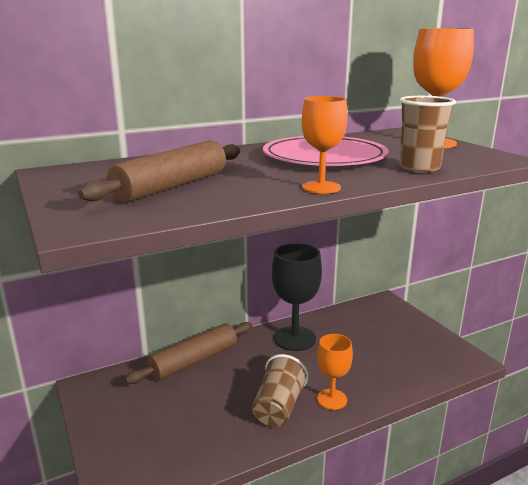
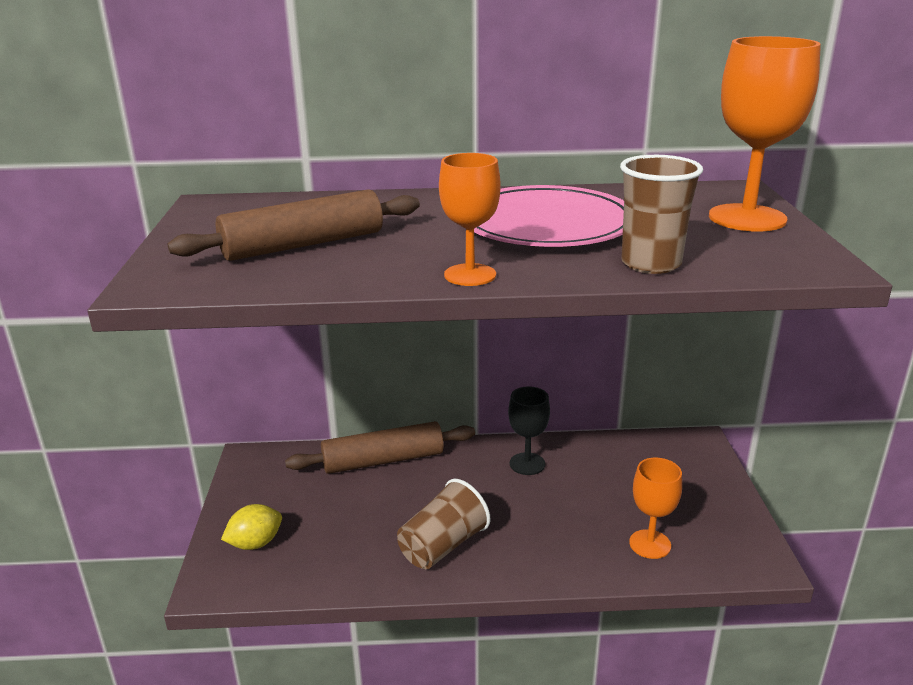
camera: 25 degrees right, 5 degrees up
black goblet [272,243,322,351] -> black goblet [508,386,550,475], size x0.60
orange goblet [317,334,353,410] -> orange goblet moved to [629,458,682,559]
none -> yellow lemon [221,504,282,550]

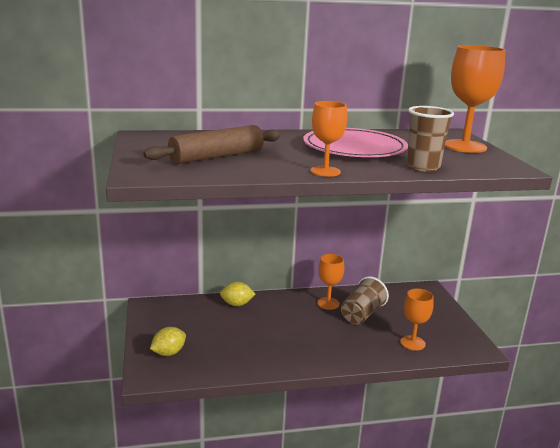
camera: 10 degrees left, 5 degrees down
brown rolling pin [285,421,475,474] -> yellow lemon [220,281,255,306]
brown cup [397,479,491,569] -> brown cup moved to [341,276,389,325]
black goblet [508,386,550,475] -> orange goblet [317,254,344,310]

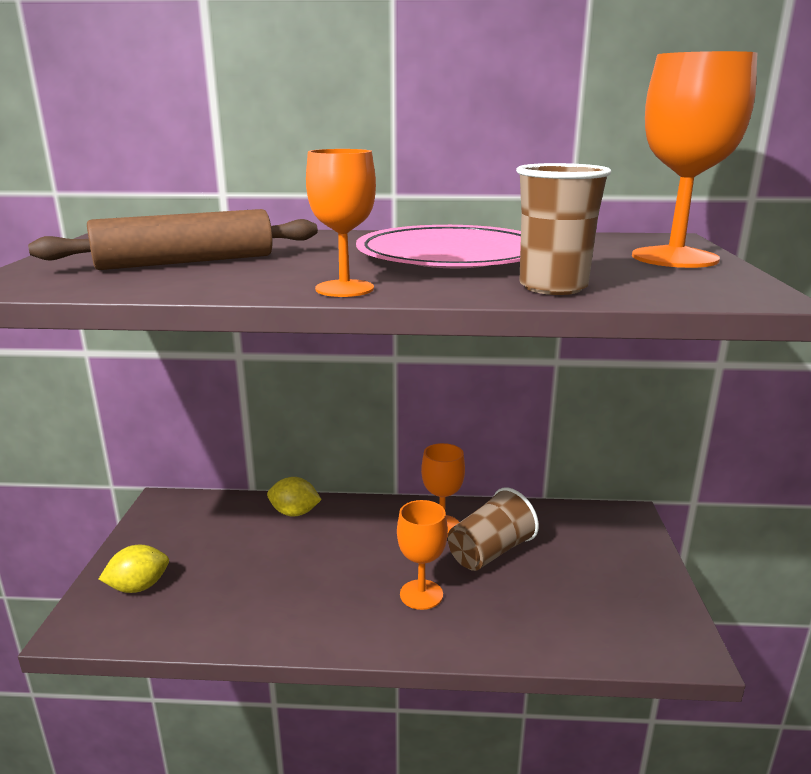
camera: 15 degrees right, 0 degrees up
orange goblet [400,289,434,351] -> orange goblet moved to [397,500,448,610]

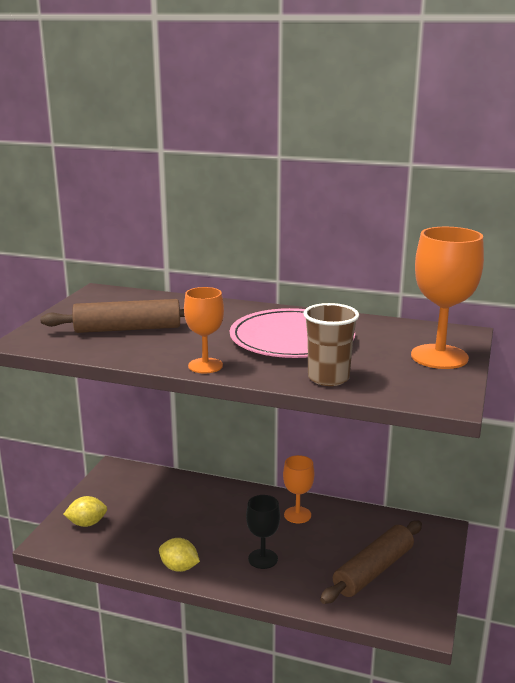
camera: 15 degrees right, 0 degrees up
yellow lemon [267,477,322,517] -> yellow lemon moved to [159,538,200,572]
orange goblet [397,500,448,610] -> black goblet [246,495,280,569]
brown cup [448,487,539,571] -> none
none -> brown rolling pin [320,520,422,604]

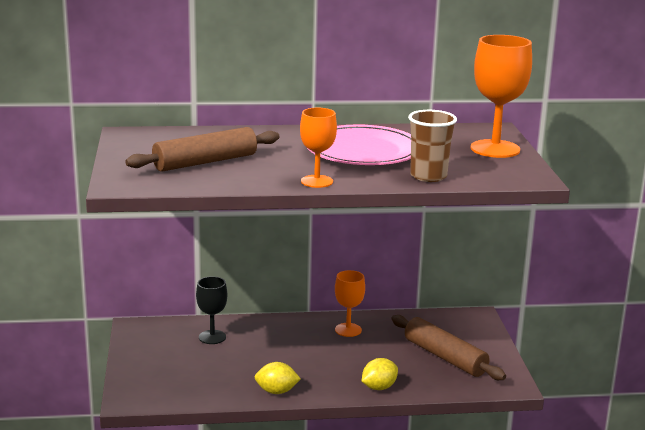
camera: 25 degrees left, 0 degrees up
yellow lemon [63,496,107,527] -> yellow lemon moved to [362,358,398,390]
black goblet [246,495,280,569] -> black goblet moved to [196,276,227,344]
brown rolling pin [320,520,422,604] -> brown rolling pin turned 60 degrees counterclockwise [391,315,506,380]

